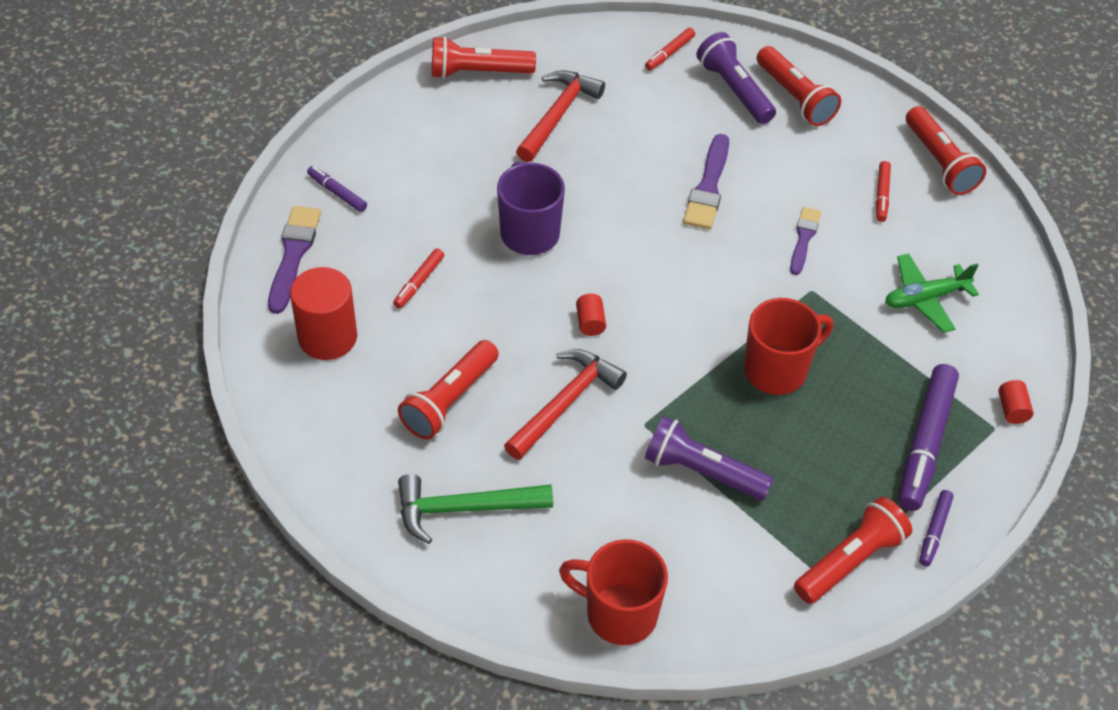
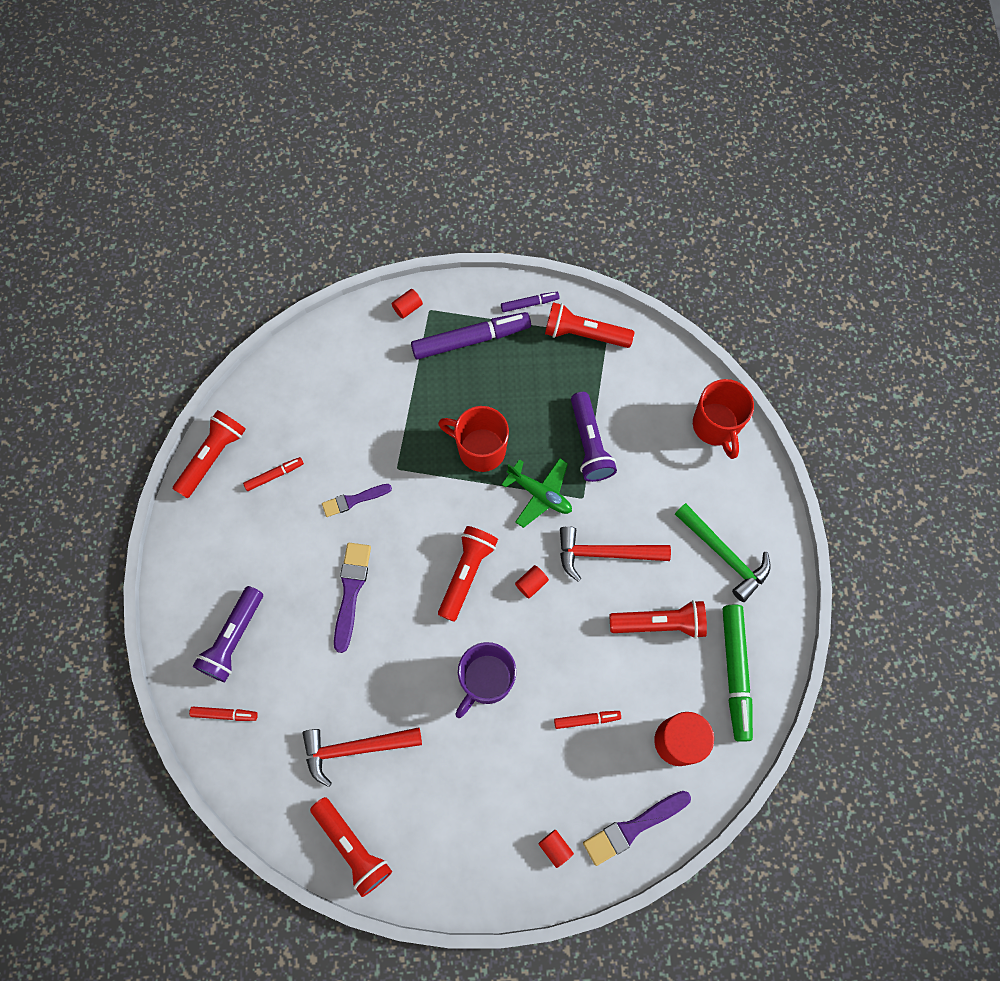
camera: 125 degrees left, 20 degrees up
purple marker [307,166,367,212] -> red cylinder [539,830,574,868]
purple brush [683,134,729,230] -> purple brush turned 60 degrees counterclockwise [334,543,371,653]
red flashlight [757,46,841,126] -> red flashlight moved to [438,526,498,622]
green plane [885,253,979,333] -> green plane moved to [501,458,572,528]
none -> green marker [723,605,753,742]

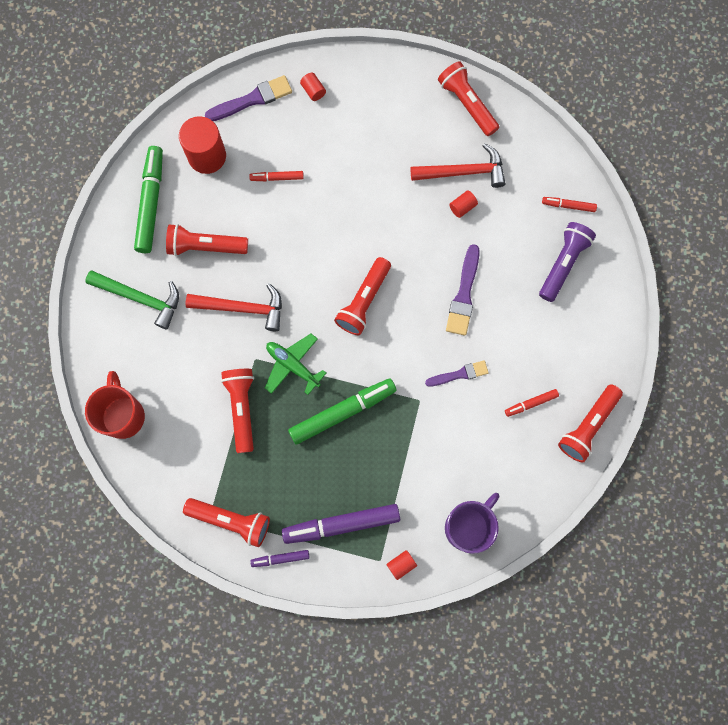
camera: 175 degrees left, 5 degrees up
red mug [438,406,509,472] -> green marker [288,379,397,445]
purple mug [455,642,516,718] -> purple mug moved to [445,493,499,554]
red cylinder [515,565,549,598] -> red cylinder moved to [449,191,478,218]
purple flashlight [571,392,617,482] -> red flashlight [221,369,254,453]
green hammer [675,503,771,602] -> green hammer turned 150 degrees clockwise [85,270,179,330]

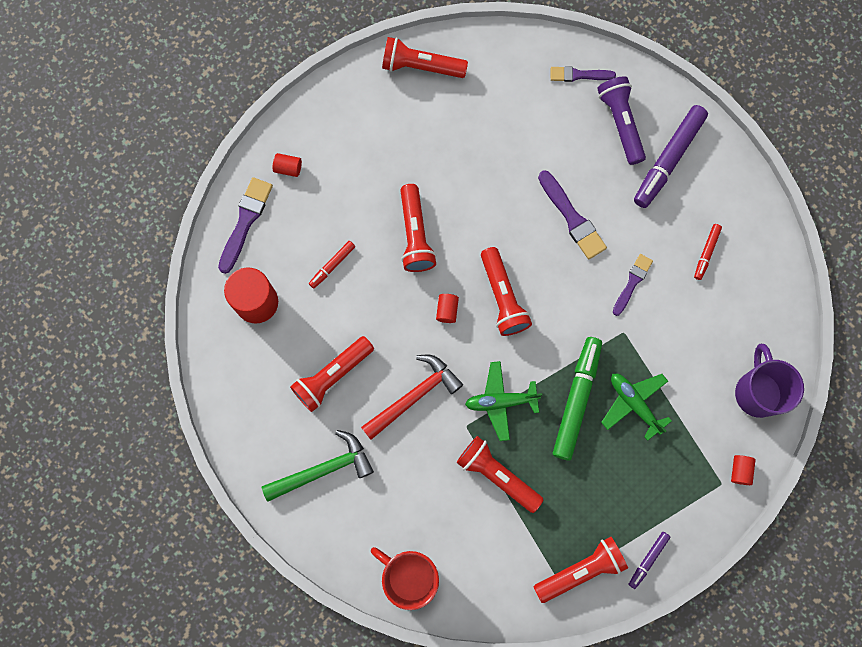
camera: 45 degrees left, 0 degrees up
green marker [134,146,163,253] -> none
purple marker [282,504,400,544] -> purple marker moved to [634,105,708,208]
red hammer [411,143,506,188] -> none
red cylinder [449,191,478,218] -> red cylinder moved to [436,294,459,323]
red marker [542,197,597,212] -> purple brush [551,66,616,82]
red flashlight [558,384,623,462] -> red flashlight moved to [400,184,436,272]
none -> green plane [601,374,672,441]

